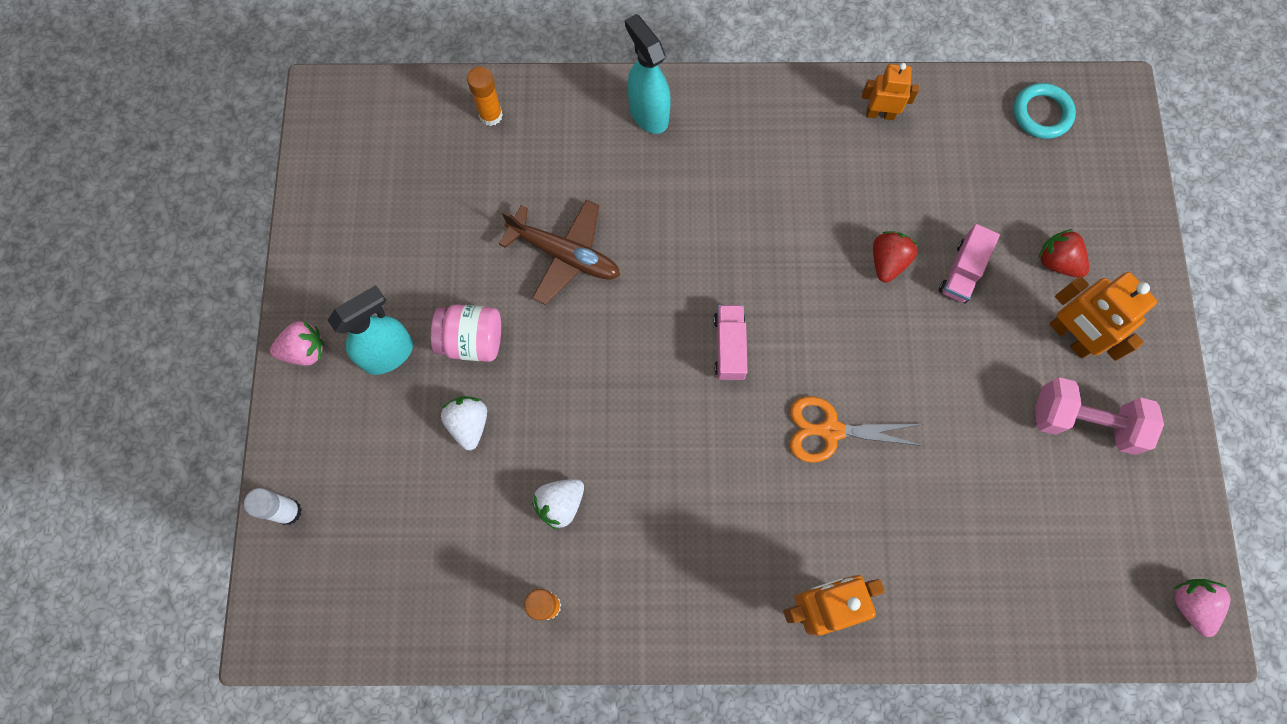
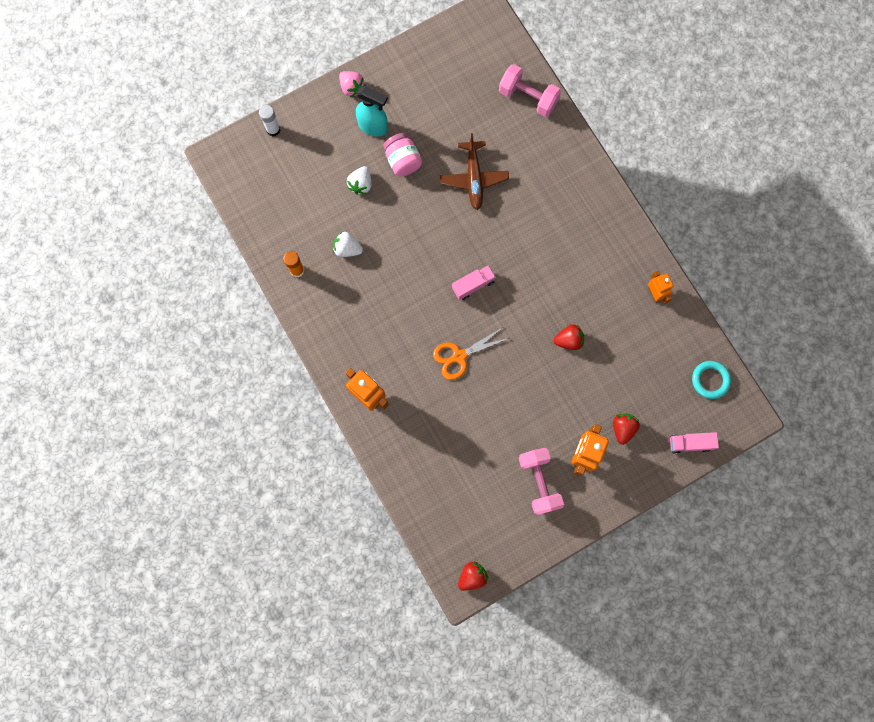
camera: 60 degrees right, 5 degrees up
white strawberry [441,396,487,450] -> white strawberry turned 150 degrees clockwise [347,166,372,194]
orange glue stick [467,66,503,126] -> pink dumbbell [499,64,561,117]
turquoise spray bottle [625,14,671,134] -> none
orange scissors [790,396,924,463] -> orange scissors turned 90 degrees counterclockwise [433,328,509,380]
pink truck [939,224,1000,303] -> pink truck moved to [670,432,719,454]
pink strawberry [1174,579,1231,637] -> red strawberry [458,561,489,591]

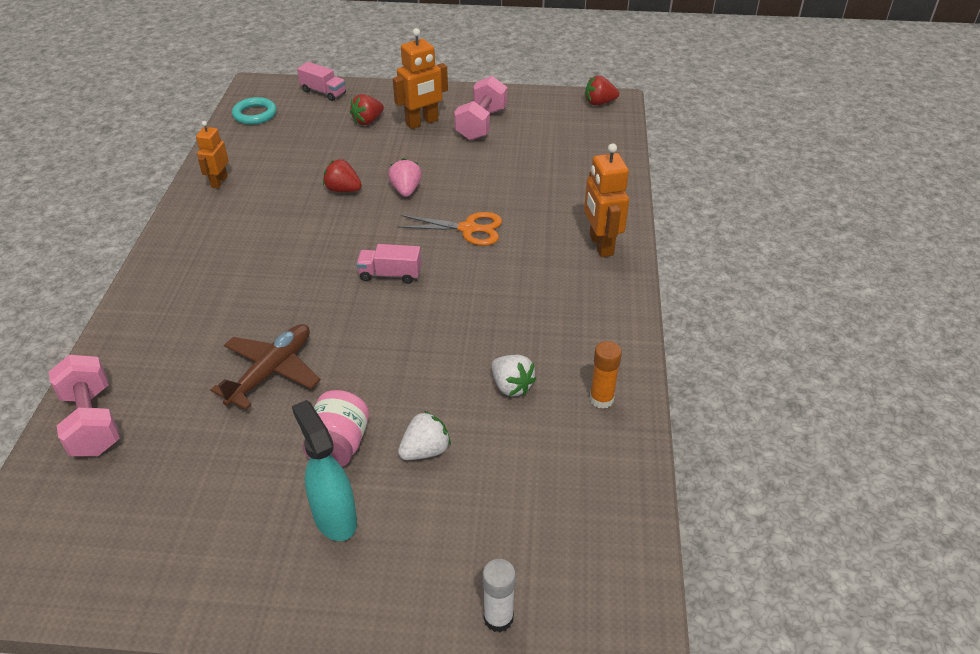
camera: 145 degrees left, 35 degrees down
pink strawberry [339,71,365,97] -> pink strawberry moved to [388,158,422,197]

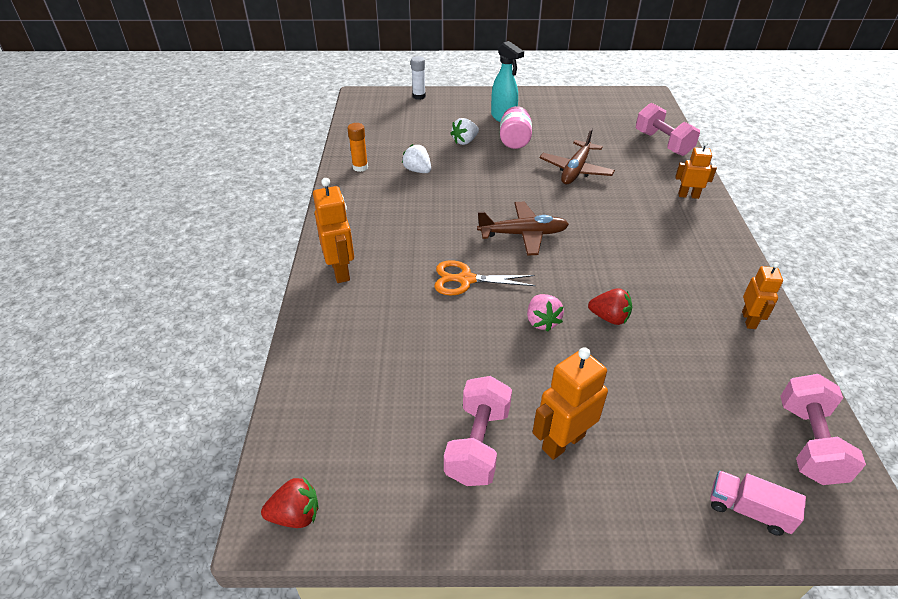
camera: 175 degrees right, 0 degrees up
turquoise ring [232,97,277,125] -> pink dumbbell [780,374,866,485]
red strawberry [350,94,384,125] -> none
pink truck [356,244,421,284] -> brown plane [477,202,569,256]
none -> orange robot [675,141,717,199]

